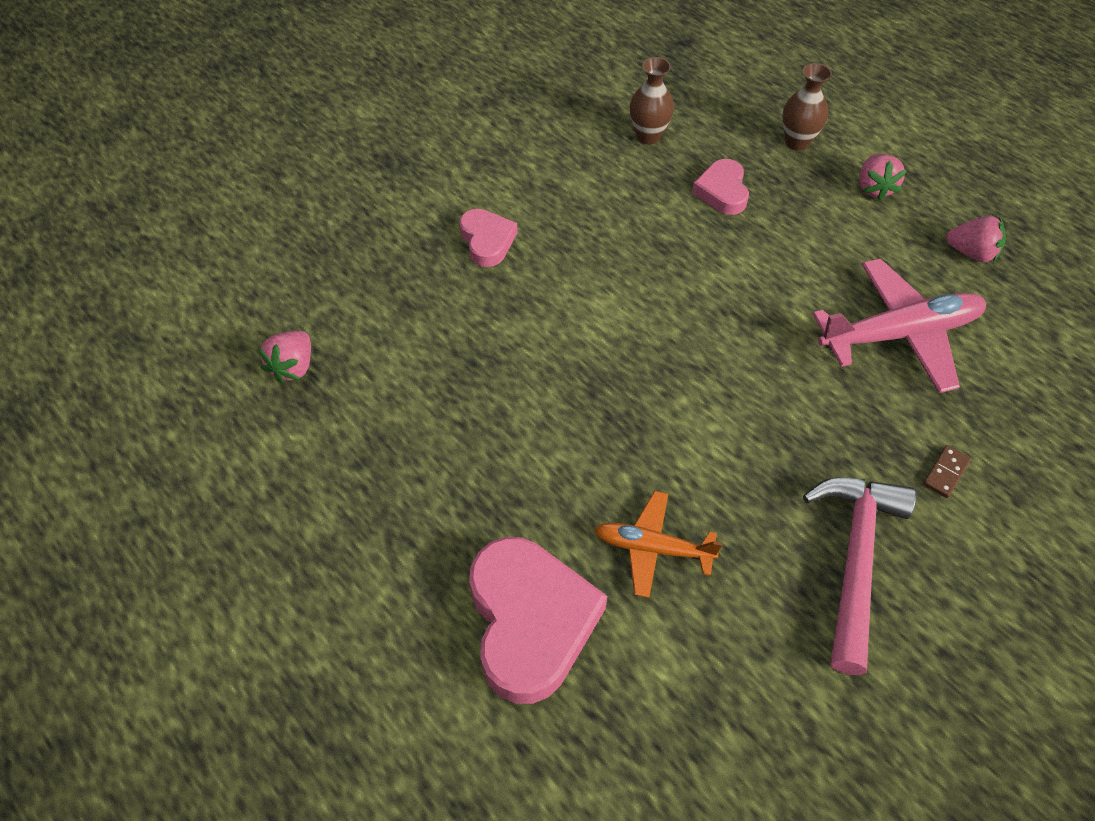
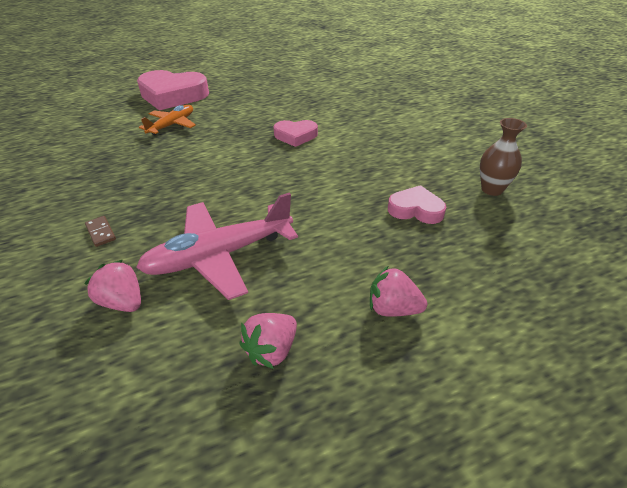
camera: 110 degrees right, 15 degrees down
pink strawberry [258,331,311,383] -> pink strawberry moved to [84,260,141,312]
pink heart [459,209,518,267] -> pink heart moved to [273,120,318,147]
brown vase [782,63,832,151] -> none
pink hammer [803,477,916,675] -> none
pink plane [813,258,986,393] -> pink plane turned 60 degrees clockwise [136,192,298,300]

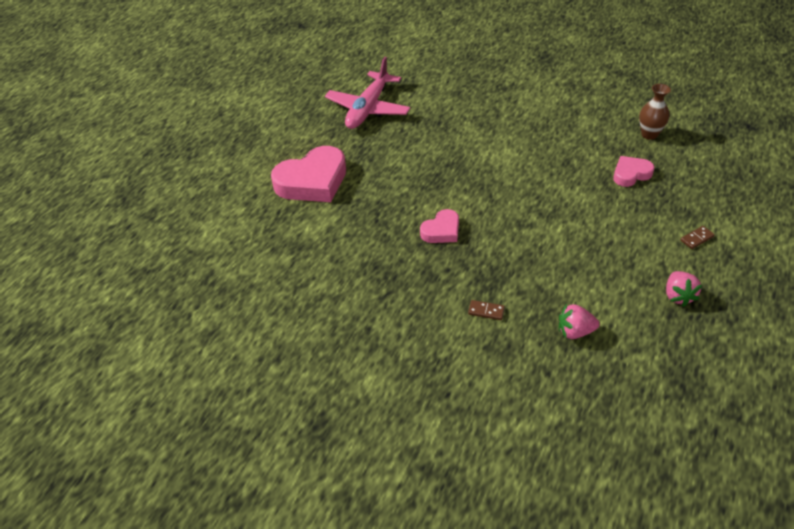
camera: 40 degrees left, 5 degrees up
pink plane [136,192,298,300] -> pink plane moved to [325,57,410,129]
orange plane [139,105,196,135] -> none
pink heart [273,120,318,147] -> pink heart moved to [420,209,459,243]
pink strawberry [370,266,427,317] -> brown domino [680,226,715,249]

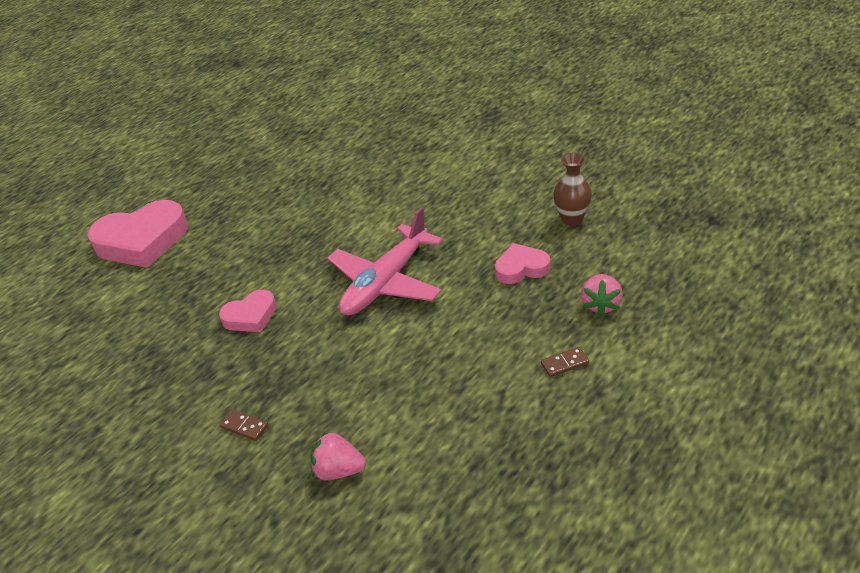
camera: 15 degrees right, 5 degrees down
pink plane [325,57,410,129] -> pink plane moved to [328,207,443,316]
pink strawberry [666,271,702,307] -> pink strawberry moved to [581,274,623,316]

